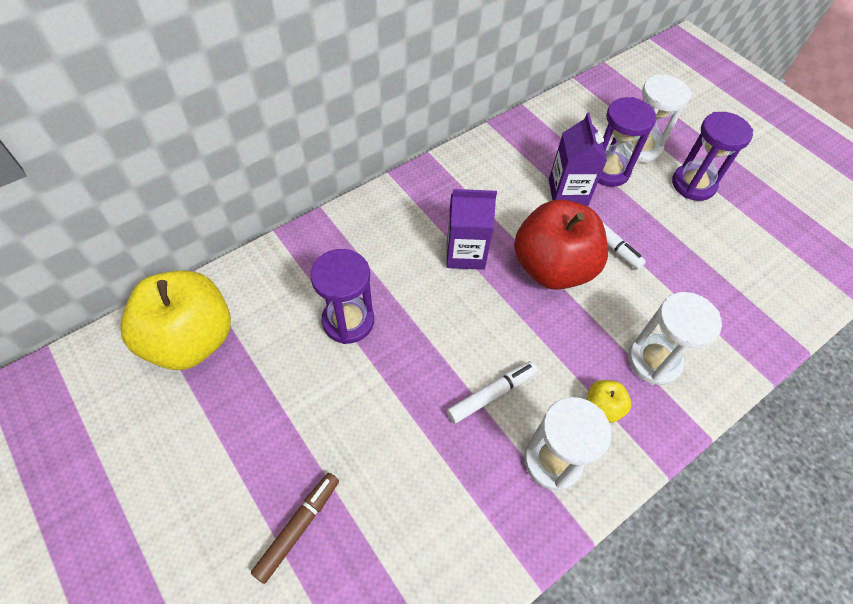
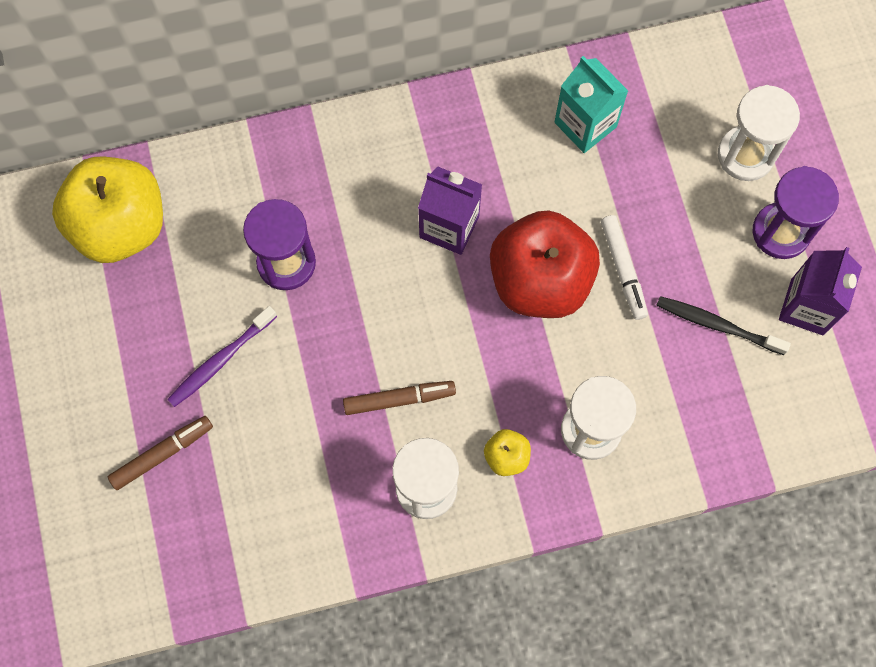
camera: 25 degrees right, 15 degrees up
white marker [447,361,538,423] -> brown marker [343,381,456,415]
purple carton [549,113,607,206] -> purple carton moved to [779,247,862,335]
purple hourglass [598,97,657,187] -> none
none -> purple toothbrush [167,306,277,407]
none -> turquoise carton [555,56,628,153]
none -> black toothbrush [656,296,791,355]

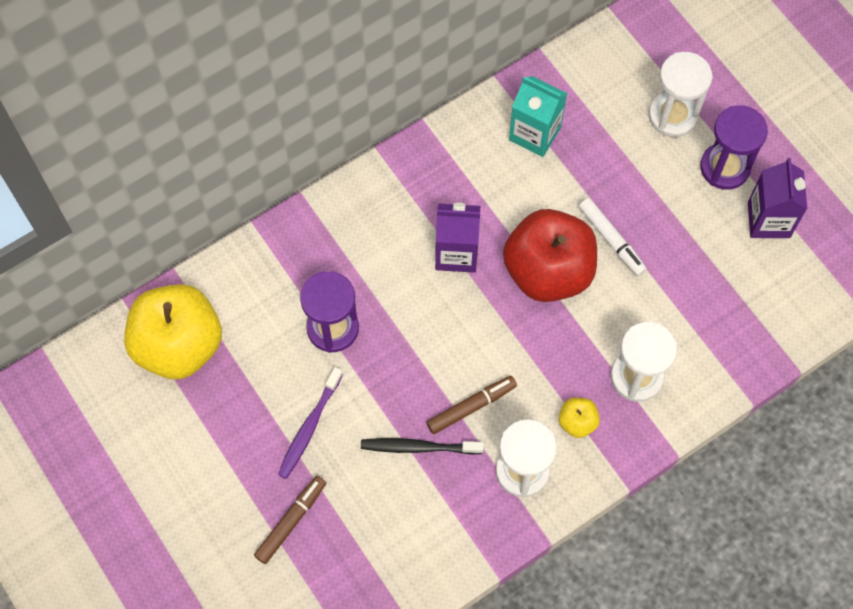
camera: 20 degrees left, 5 degrees down
black toothbrush [656,296,791,355] -> black toothbrush moved to [361,438,484,455]

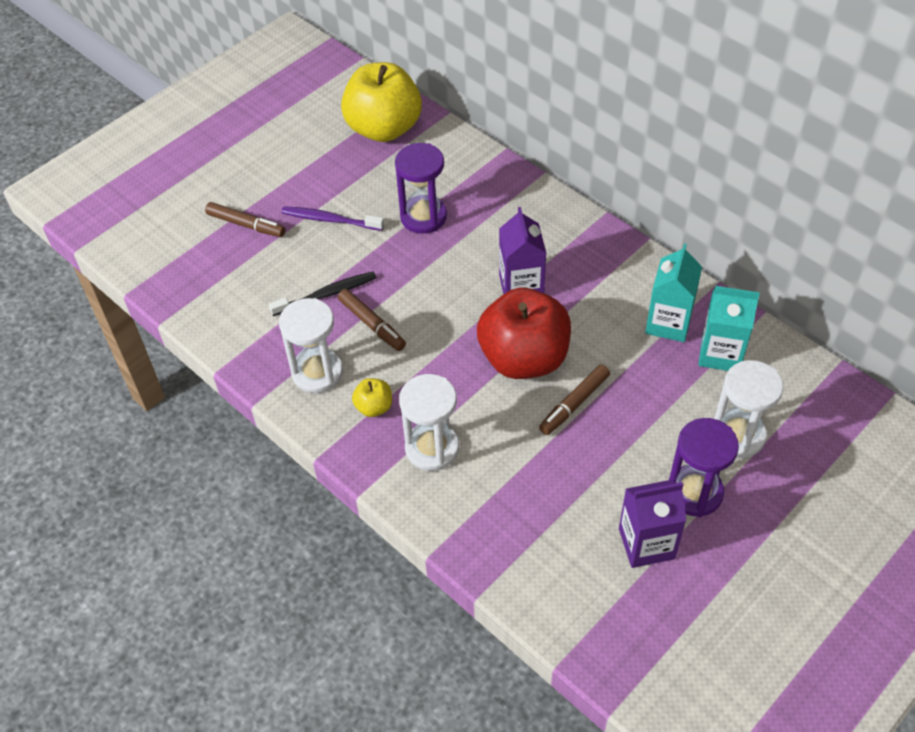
camera: 80 degrees right, 15 degrees down
black toothbrush [361,438,484,455] -> black toothbrush turned 75 degrees clockwise [269,271,377,316]
white marker [579,198,647,276] -> brown marker [539,365,610,435]
none -> turquoise carton [698,286,760,371]

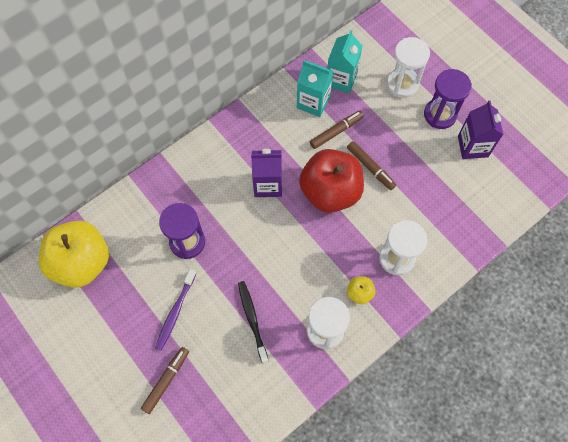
camera: 85 degrees left, 15 degrees up
brown marker [338,289,406,351] -> brown marker moved to [310,111,364,149]

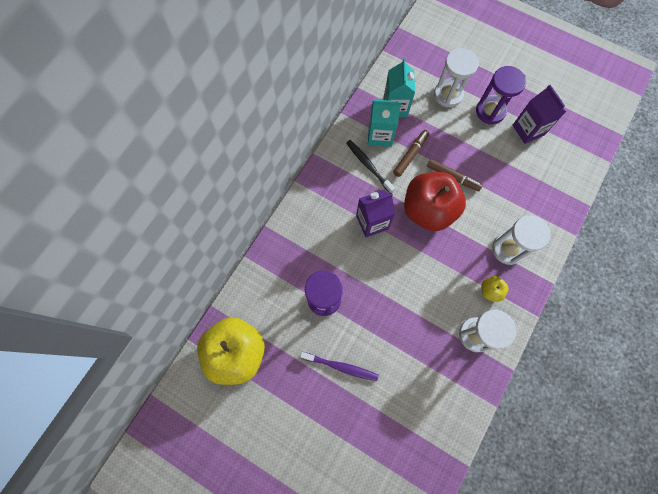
camera: 20 degrees left, 5 degrees up
brown marker [141,347,189,414] -> none
purple toothbrush [155,269,196,350] -> purple toothbrush turned 75 degrees counterclockwise [300,352,379,381]
black toothbrush [238,281,269,363] -> black toothbrush moved to [346,140,395,194]

